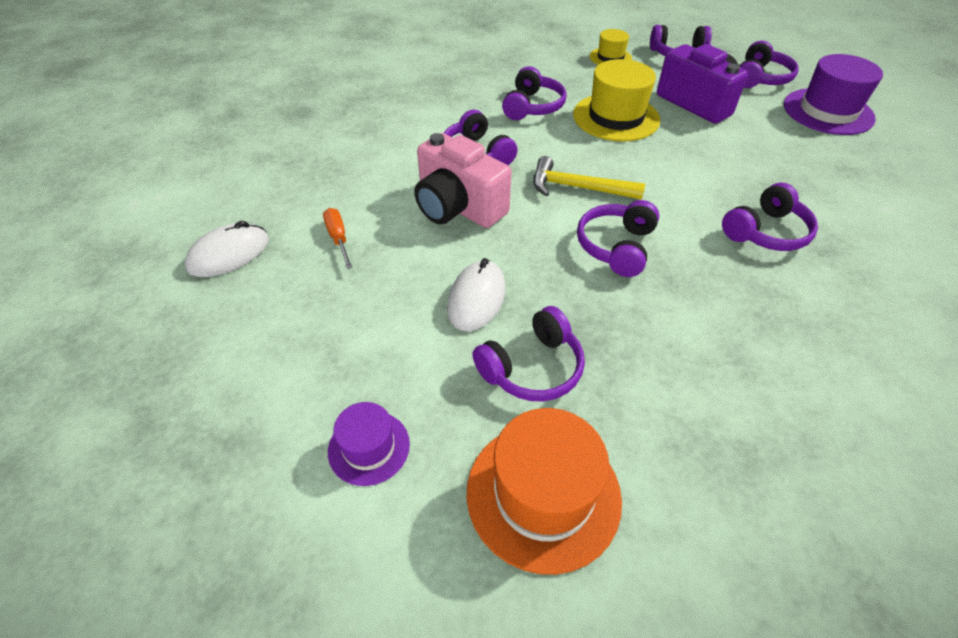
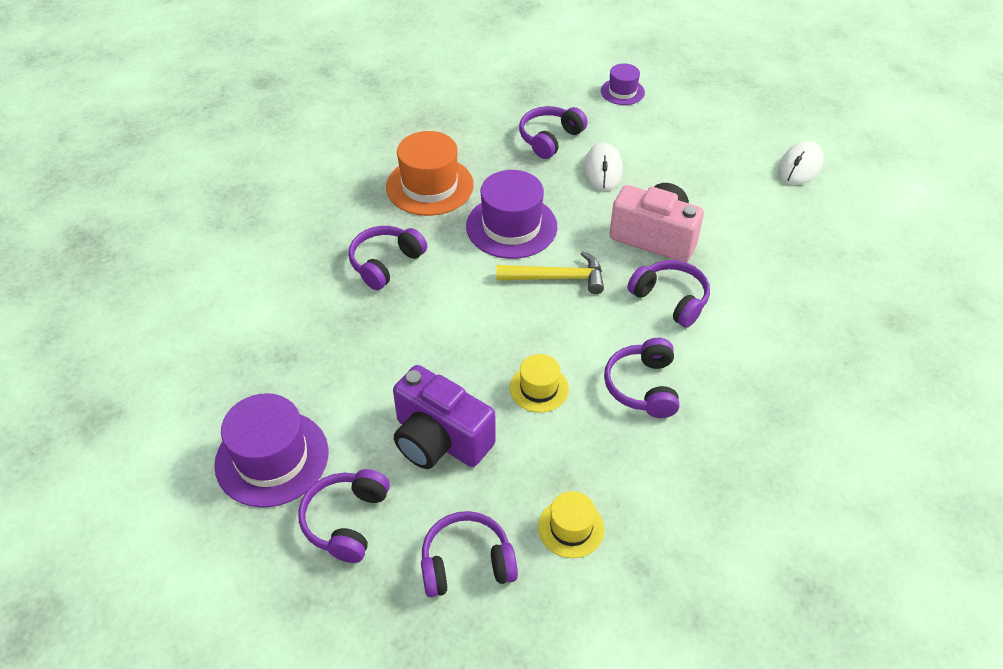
camera: 165 degrees right, 0 degrees up
orange screwdriver [323,208,353,269] -> none
orange hat [466,408,622,575] -> orange hat moved to [386,131,474,216]
yellow hat [573,59,660,141] -> yellow hat [510,354,569,413], size x0.56
purple headphones [577,200,659,277] -> purple hat [466,170,558,259]

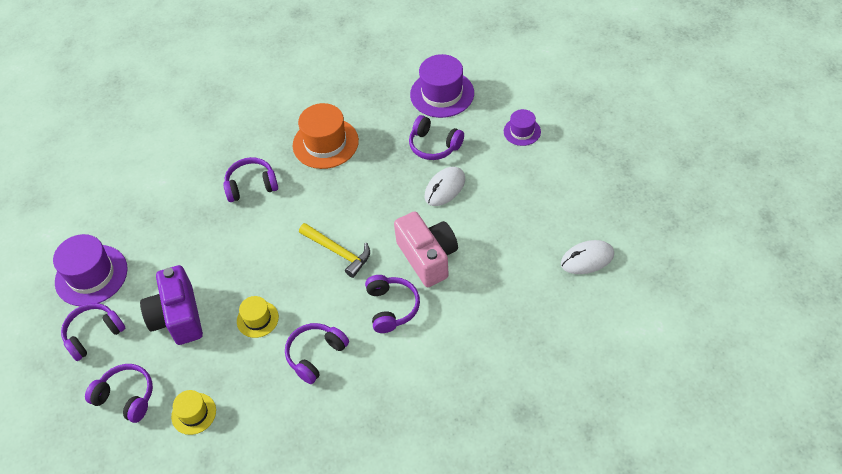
camera: 40 degrees right, 5 degrees up
purple hat [466,170,558,259] -> purple hat moved to [410,54,474,118]
purple headphones [519,106,588,159] -> purple headphones turned 135 degrees counterclockwise [409,115,464,160]

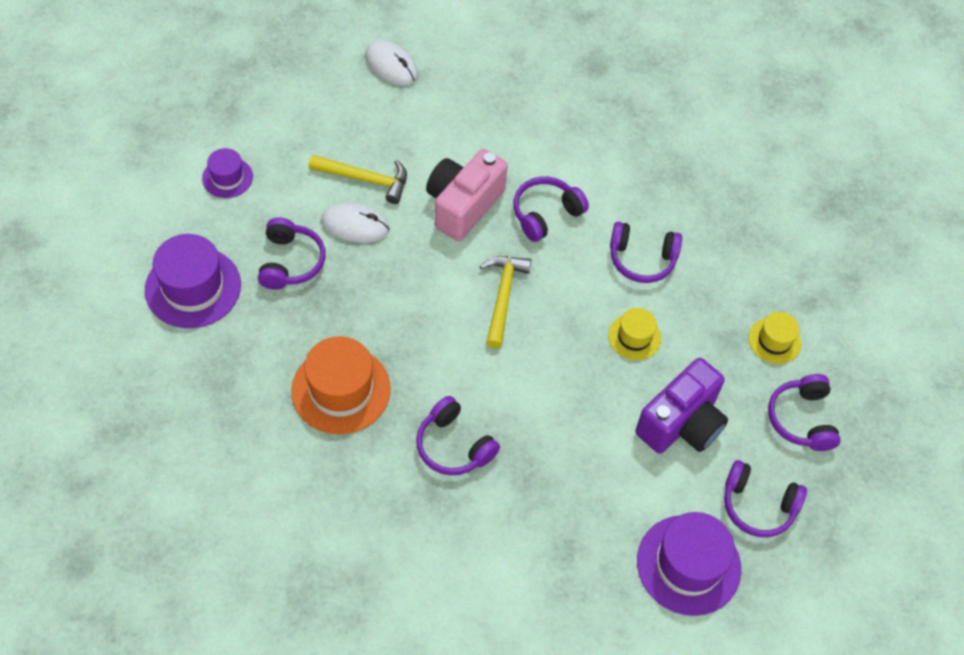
camera: 125 degrees left, 5 degrees up
none -> yellow hammer [308,155,407,204]

